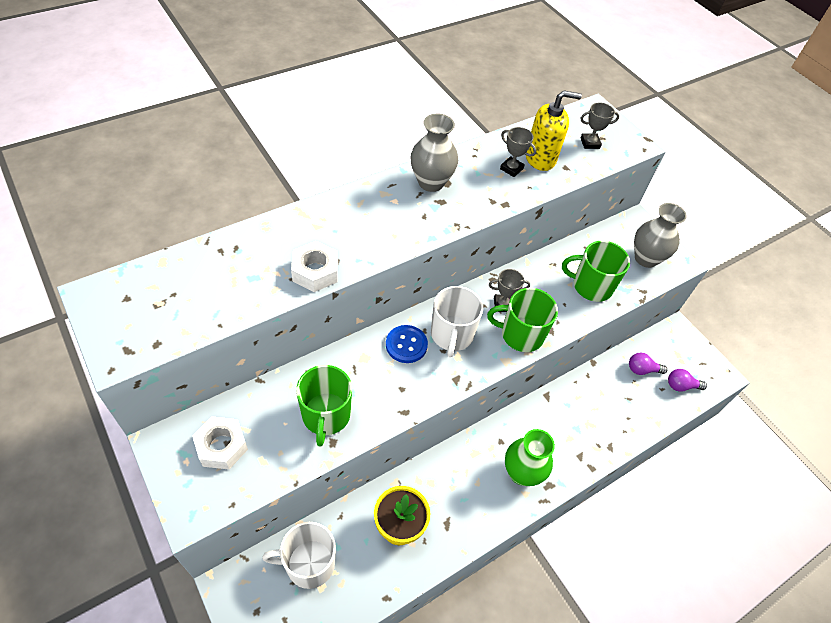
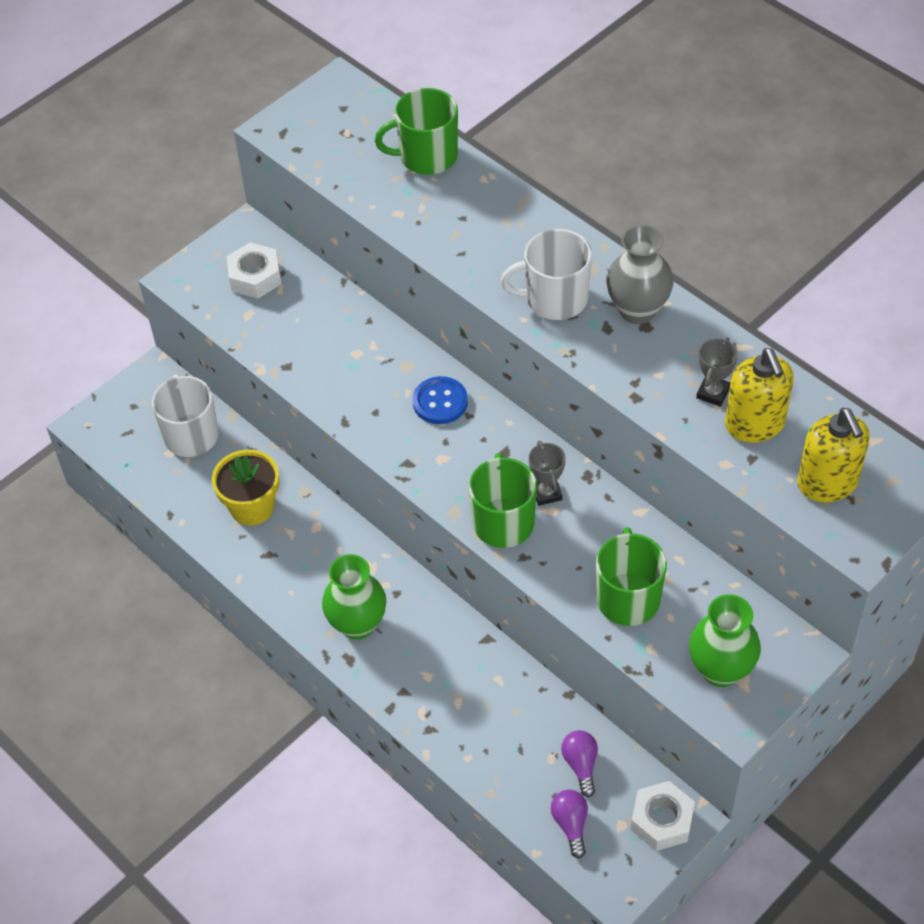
camera: 85 degrees right, 0 degrees up
white nut [291,241,338,292] -> white nut moved to [631,781,695,851]
green mug [296,365,352,447] -> green mug moved to [375,88,458,175]
white mug [431,286,483,357] -> white mug moved to [501,229,592,320]
grey trophy [581,102,619,149] -> yellow soap dispenser [797,408,870,502]
grey vase [634,203,687,268] -> green vase [689,594,761,687]

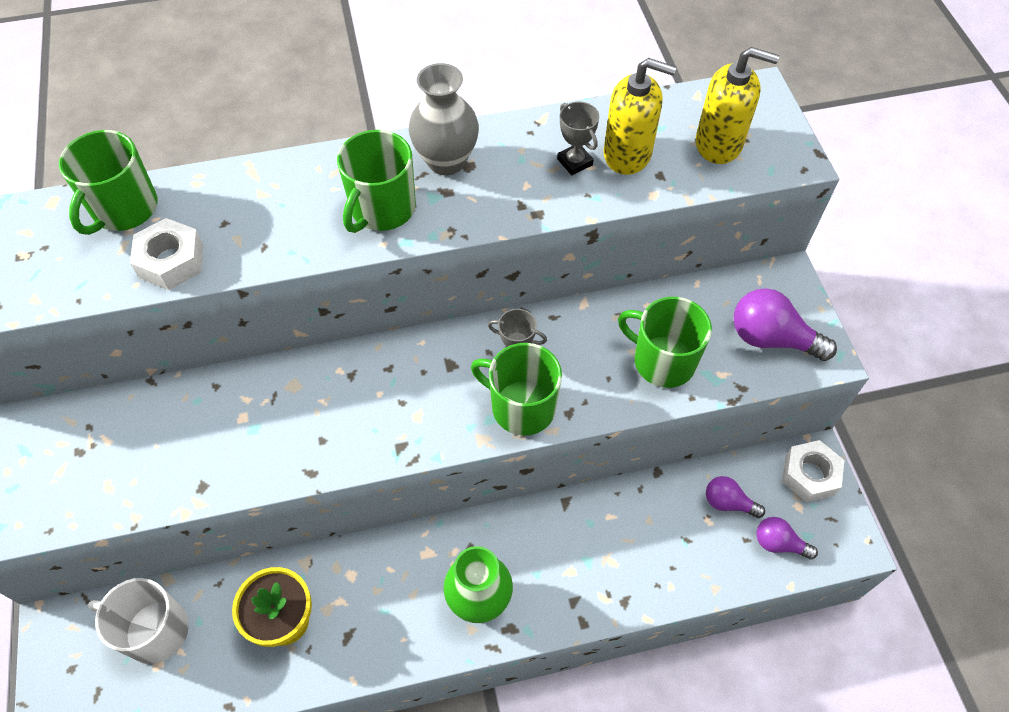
camera: 60 degrees left, 5 degrees up
white nut [226,242,281,299] -> white nut moved to [130,218,203,290]
blue button [412,376,468,424] -> none
white mug [501,229,592,320] -> green mug [337,130,416,233]
green vase [689,594,761,687] -> purple light bulb [733,288,837,361]

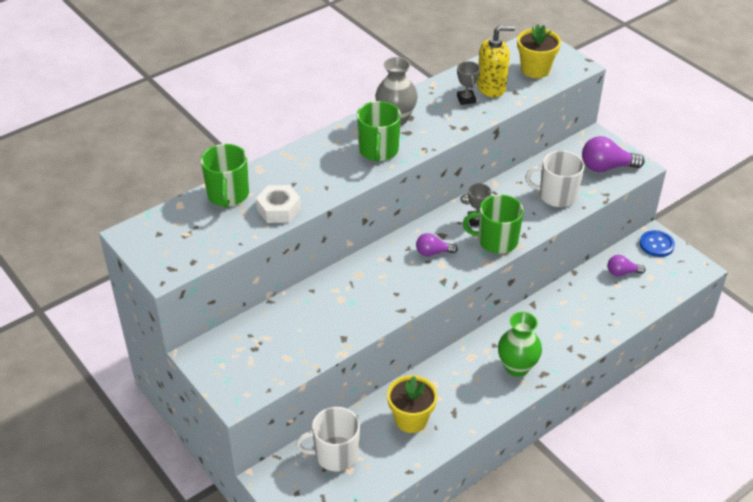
camera: 25 degrees left, 15 degrees down
grey trophy [557,102,599,175] -> grey trophy turned 45 degrees clockwise [457,61,480,105]
green mug [618,297,712,388] -> white mug [525,151,585,207]
yellow soap dispenser [696,47,779,164] -> yellow flower pot [517,24,561,78]
purple light bulb [756,517,818,560] -> purple light bulb moved to [416,233,458,256]
white nut [782,440,845,502] -> blue button [640,230,675,257]

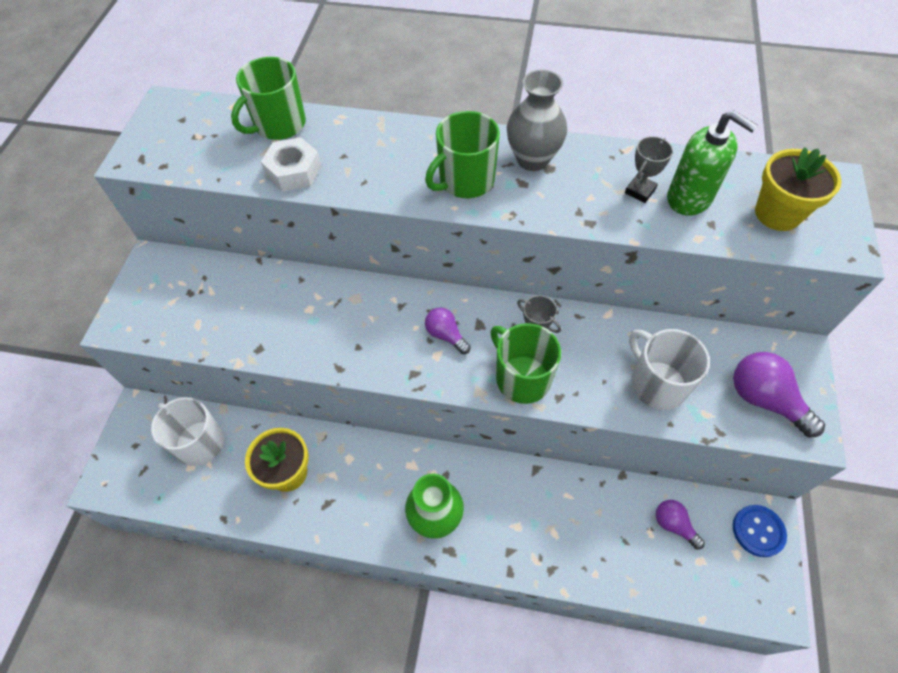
camera: 50 degrees right, 15 degrees up
yellow soap dispenser [477,25,515,97] -> green soap dispenser [667,110,758,215]

